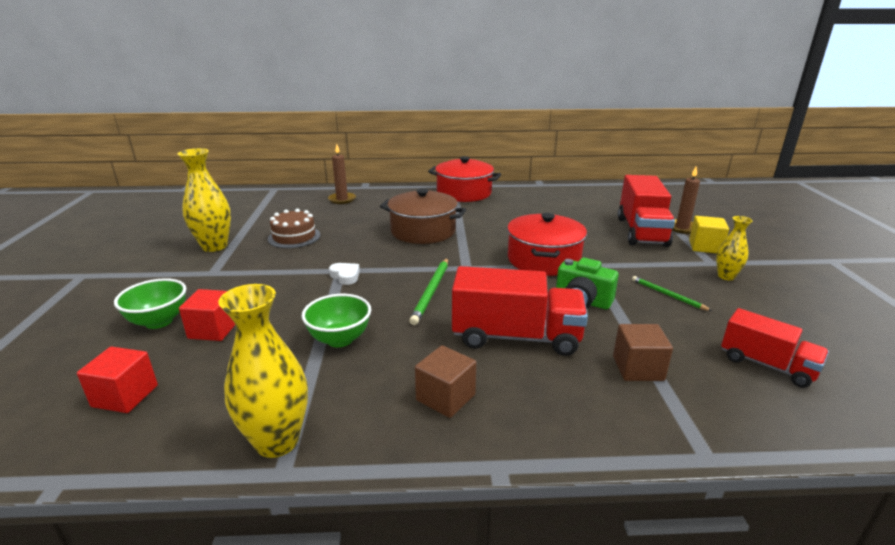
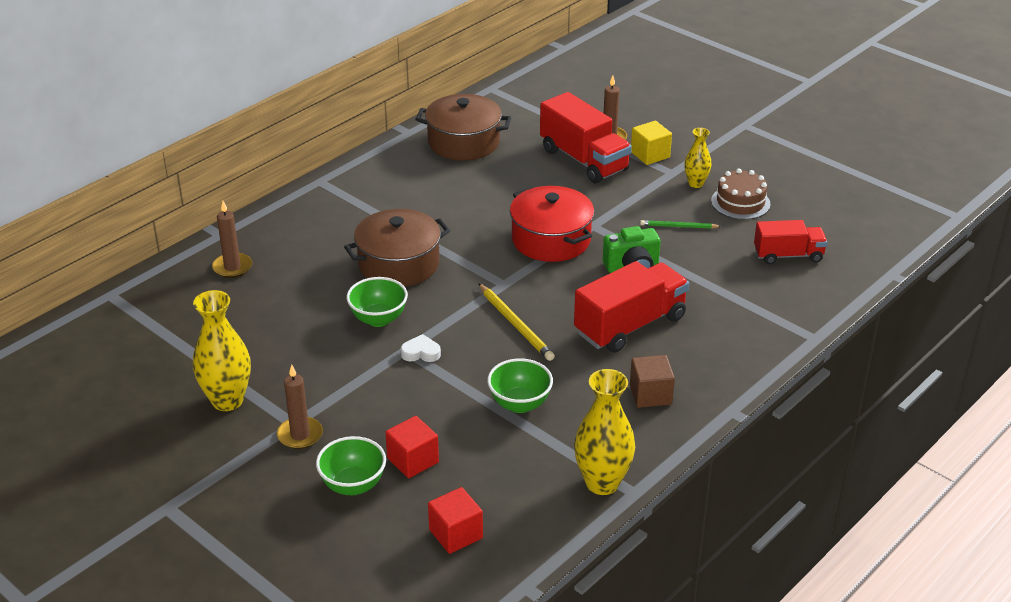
camera: 45 degrees left, 10 degrees up
brown cake [268,209,320,248] -> brown cake moved to [711,168,770,220]
green pencil [409,258,448,325] -> yellow pencil [478,283,555,361]
red pot [428,156,501,202] -> none
brown cube [613,324,673,381] -> none
none -> brown candle [277,365,323,449]
none -> green bowl [347,277,408,327]
none -> brown pot [415,94,511,161]

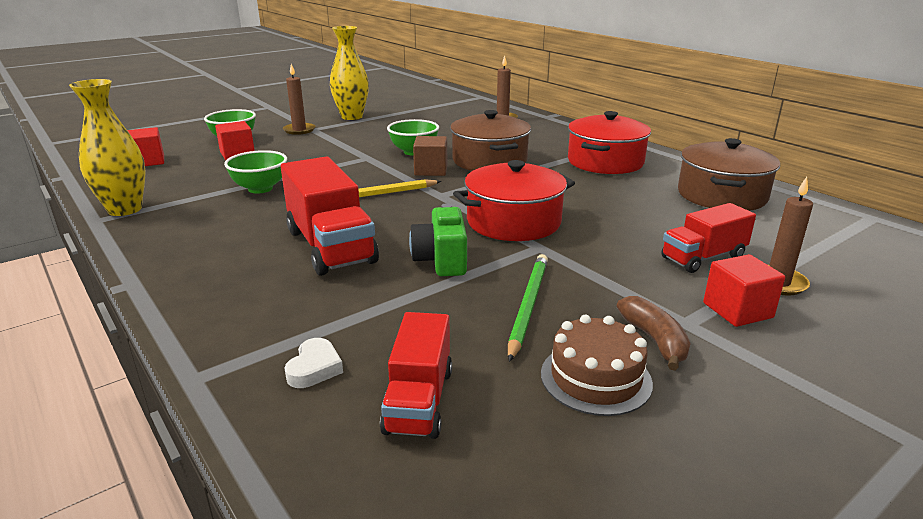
camera: 100 degrees right, 10 degrees down
white heart [401,334,441,362] -> white heart moved to [284,338,343,388]
red truck [540,92,632,183] -> red truck [661,203,756,273], size x0.62
brown cube [630,355,675,408] -> brown cube moved to [413,136,447,176]
yellow cube [631,121,672,165] -> red cube [703,254,785,327]
green pencil [640,220,722,229] -> green pencil [508,254,548,362], size x1.57
yellow vase [684,128,712,188] -> brown banana [617,296,691,371]
none -> red pot [568,111,651,174]

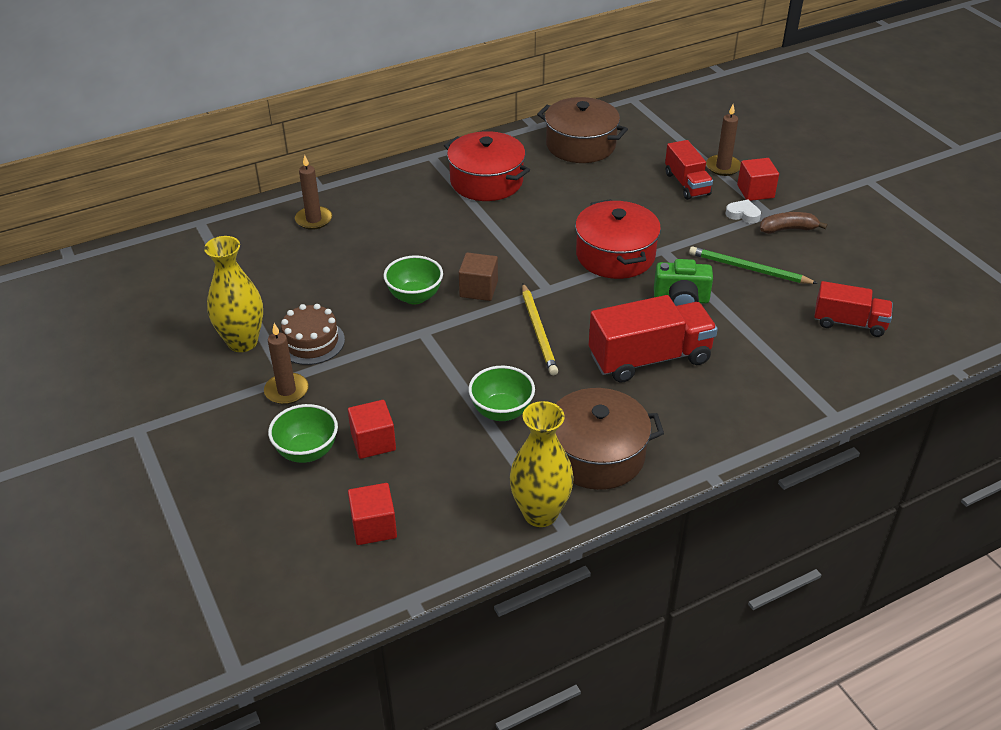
camera: 80 degrees left, 15 degrees up
white heart [284,338,343,388] -> white heart moved to [726,200,761,223]
brown pot [450,110,531,171] -> brown pot moved to [556,388,664,490]
brown cake [541,315,653,416] -> brown cake moved to [281,304,345,365]

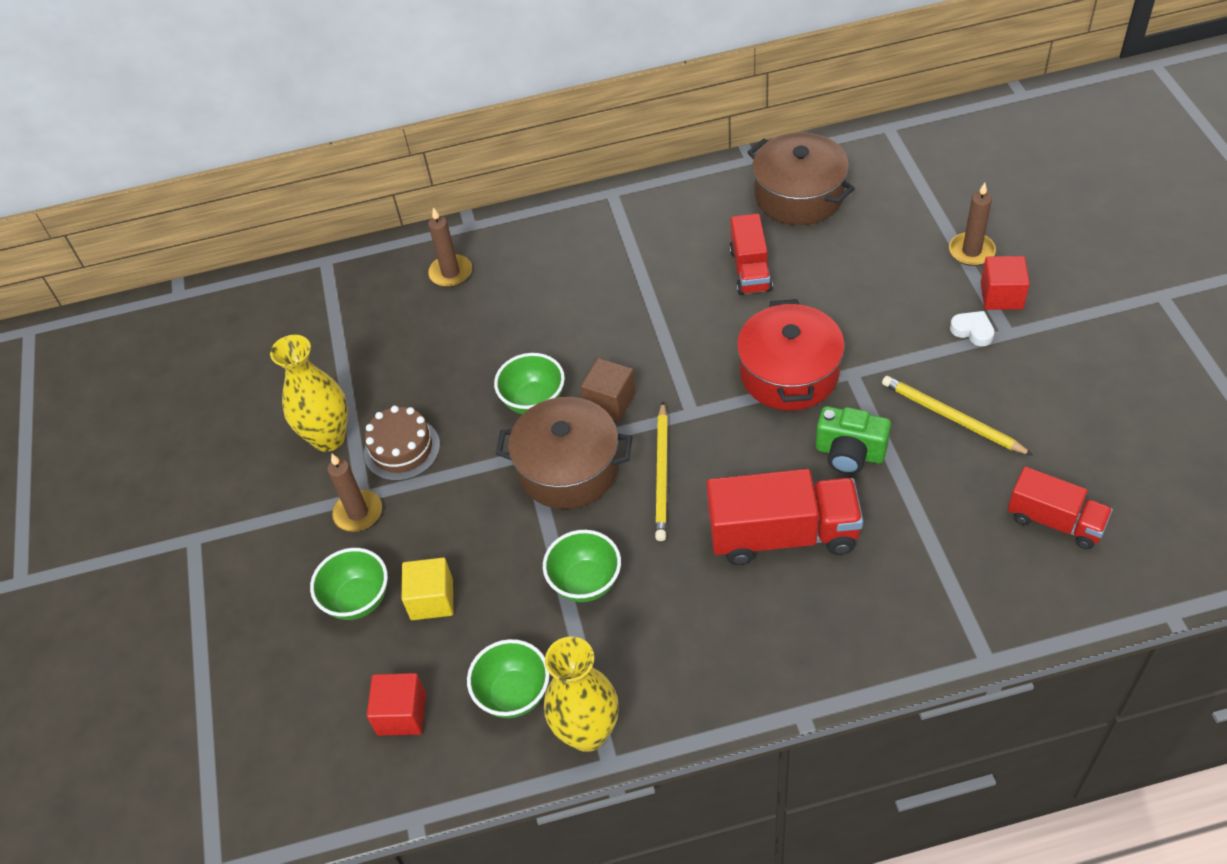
camera: 20 degrees right, 10 degrees up
red cube [348,400,396,459] -> yellow cube [402,558,453,620]
red pot [444,131,530,201] -> none
brown pot [556,388,664,490] -> brown pot moved to [496,397,632,509]
red truck [665,140,713,200] -> red truck moved to [729,213,773,295]
green pencil [689,246,818,284] -> yellow pencil [882,376,1033,455]
brown banana [760,212,827,234] -> none
none -> green bowl [467,639,550,718]

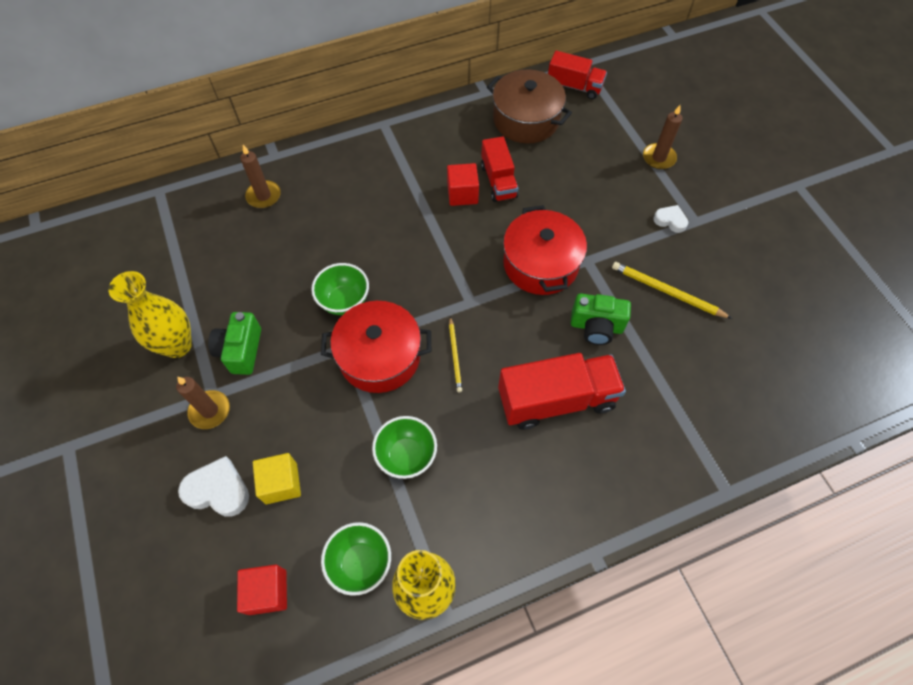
camera: 15 degrees left, 10 degrees up
green bowl [310,548,388,620] -> white heart [178,456,249,517]
brown cake [364,406,440,481] -> green camera [208,312,261,375]
brown pot [496,397,632,509] -> red pot [321,301,431,393]
brown cube [581,358,636,421] -> none
yellow pencil [655,402,668,541] -> yellow pencil [449,316,462,392], size x0.64
red cube [980,256,1030,310] -> red cube moved to [447,163,479,206]
red truck [1008,467,1113,549] -> red truck moved to [548,51,607,99]

